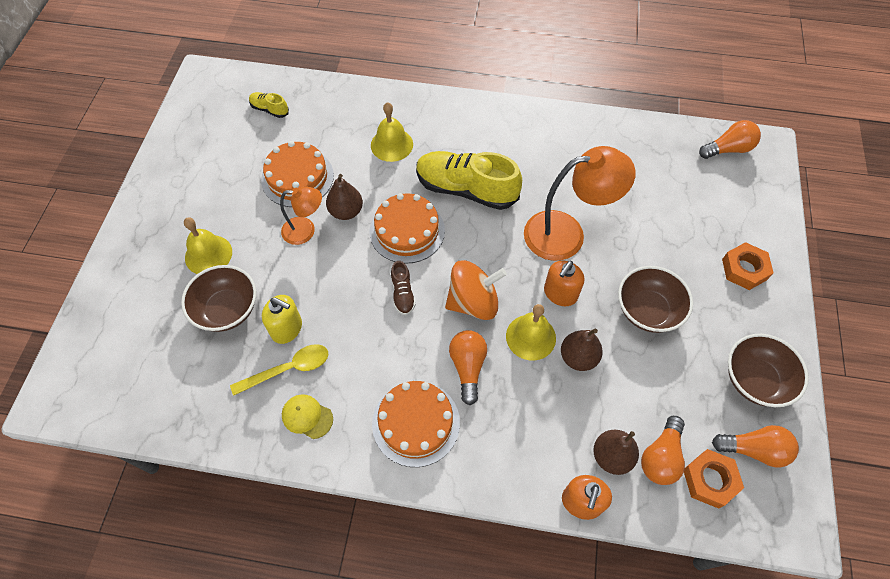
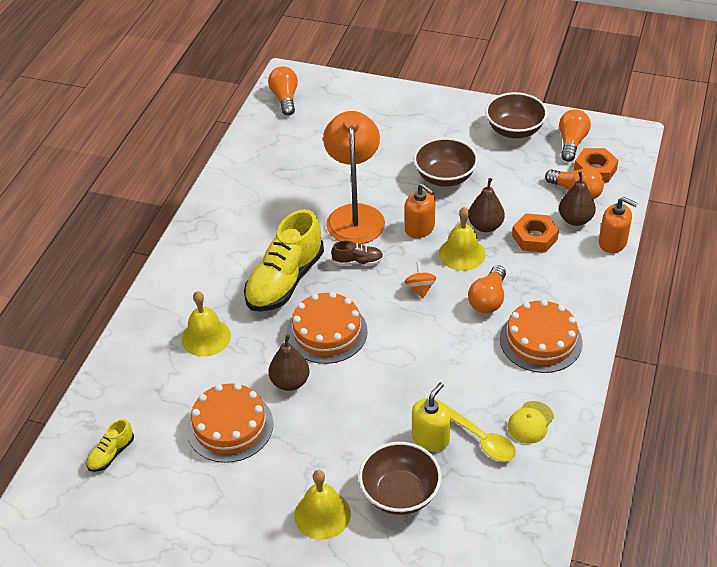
camera: 80 degrees left, 15 degrees down
yellow spoon [230,344,329,396] -> yellow spoon turned 150 degrees clockwise [436,399,516,461]
orange lamp [280,186,322,245] -> none
brown shoe [391,261,416,315] -> brown shoe moved to [331,241,384,265]
orange spinning top [445,260,507,320] -> orange spinning top [405,262,436,298], size x0.50
orange light bulb [449,330,487,405] -> orange light bulb turned 75 degrees counterclockwise [468,265,506,313]
orange nut [722,242,774,290] -> orange nut moved to [512,213,559,253]

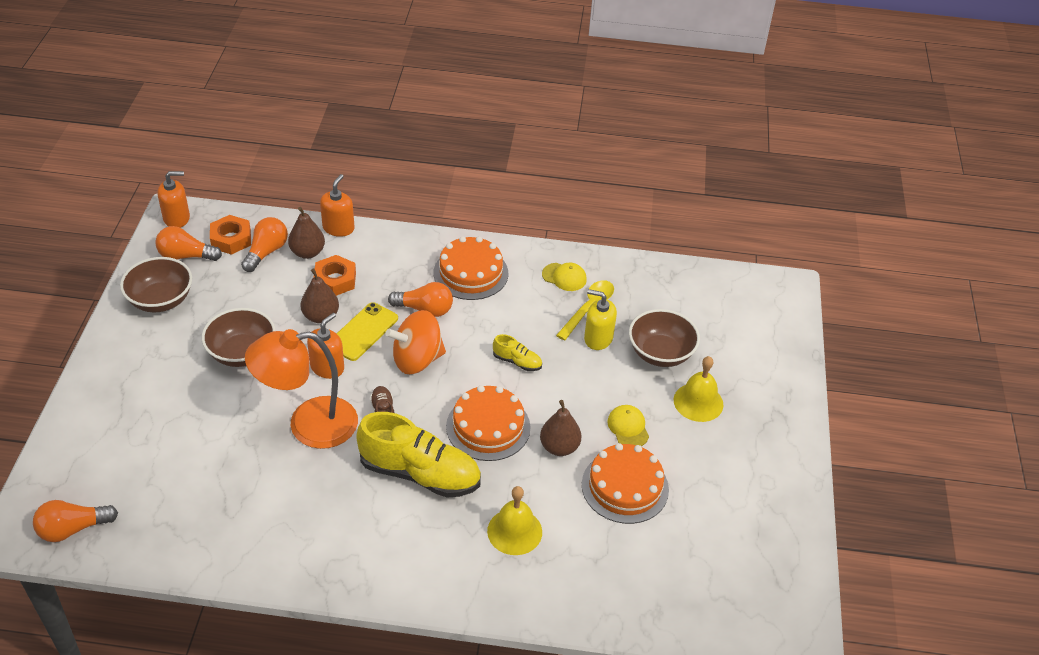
camera: 105 degrees left, 0 degrees up
yellow shoe [86,419,134,472] -> yellow shoe moved to [493,334,542,371]
orange spinning top [405,262,436,298] -> orange spinning top [385,310,446,374], size x2.00
yellow bell [439,207,486,271] -> yellow phone [337,302,398,361]
none -> orange soap dispenser [157,171,190,228]
none -> yellow cap [607,405,649,446]

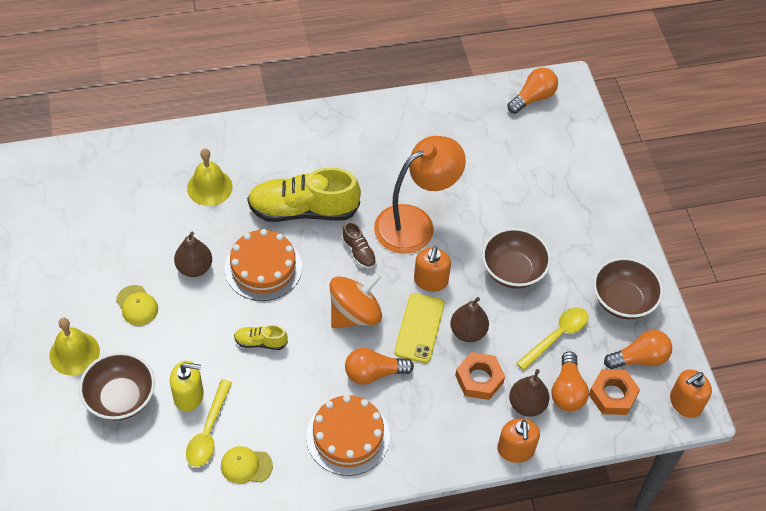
camera: 160 degrees right, 10 degrees up
orange cake [582,443,669,524] -> none
none -> yellow spoon [516,307,589,371]

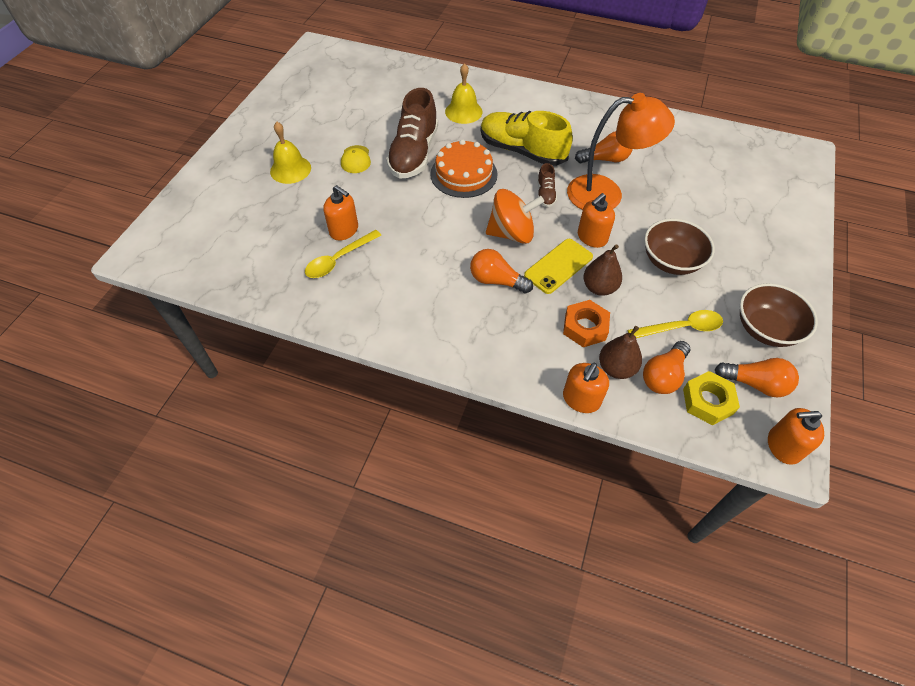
camera: 35 degrees right, 0 degrees up
brown bowl [79,352,155,421] -> none
yellow soap dispenser [170,361,204,412] -> orange soap dispenser [323,185,358,240]
brown pear [174,232,212,277] -> brown shoe [386,88,438,179]
yellow cap [221,446,273,484] -> none
yellow shoe [234,325,288,350] -> none
orange cake [306,395,390,476] -> none
orange light bulb [507,68,558,114] -> orange light bulb moved to [575,131,633,164]
orange nut [589,369,640,415] -> yellow nut [683,371,740,425]

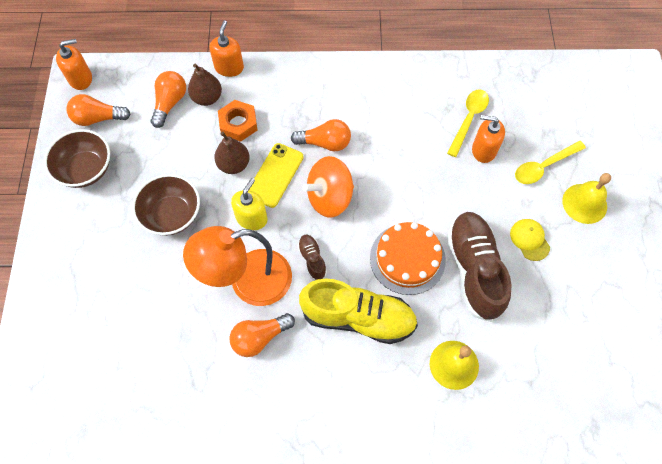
camera: 160 degrees right, 10 degrees up
orange soap dispenser [578,193,615,248] -> yellow soap dispenser [231,178,268,230]
yellow spoon [627,310,723,338] -> yellow spoon moved to [515,141,586,184]
yellow nut [683,371,740,425] -> none

